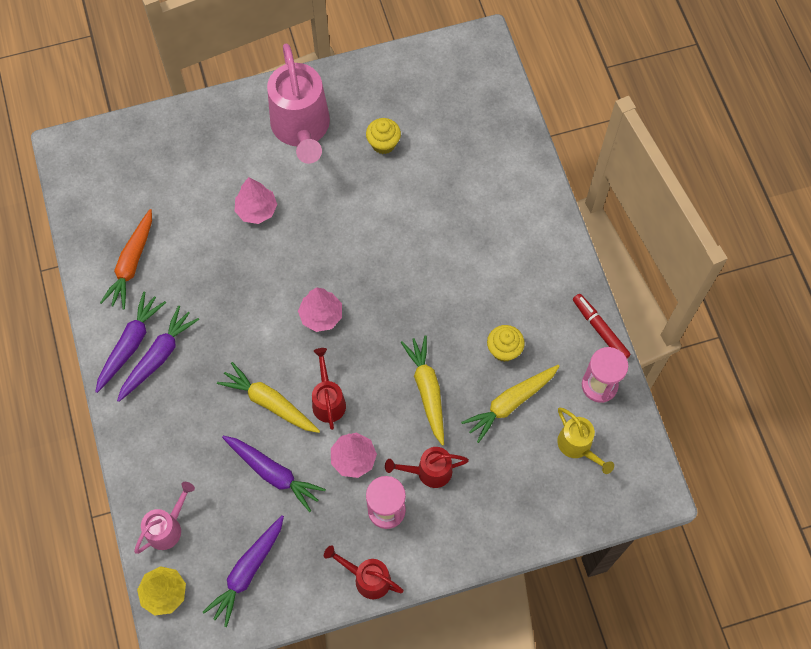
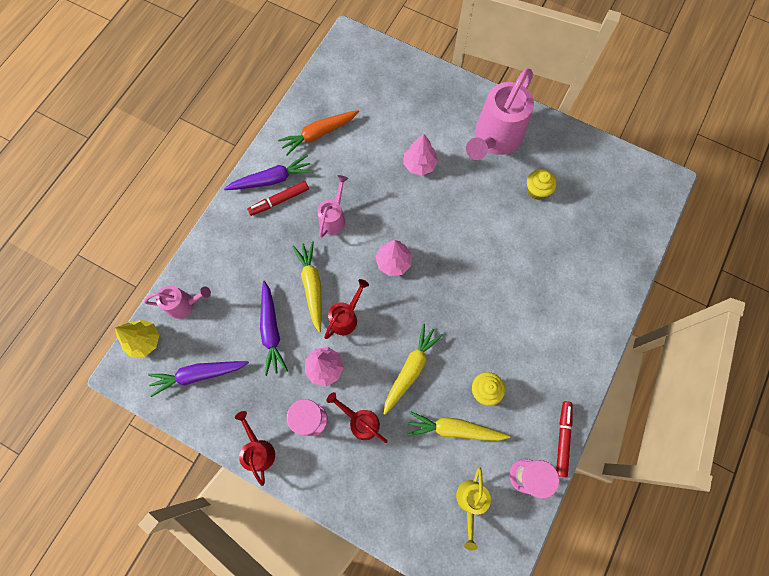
camera: 45 degrees right, 5 degrees up
purple carrot [117,306,199,402] -> red marker [247,181,309,216]
none -> pink watering can [317,175,348,237]

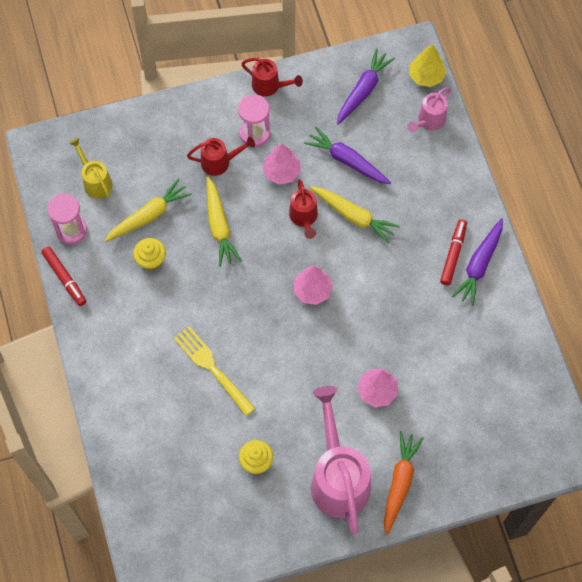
camera: 135 degrees right, 5 degrees down
orange carrot [278,110,359,156] -> orange carrot moved to [384,431,424,535]
pink watering can [317,175,348,237] -> none
none -> yellow fork [174,326,255,416]

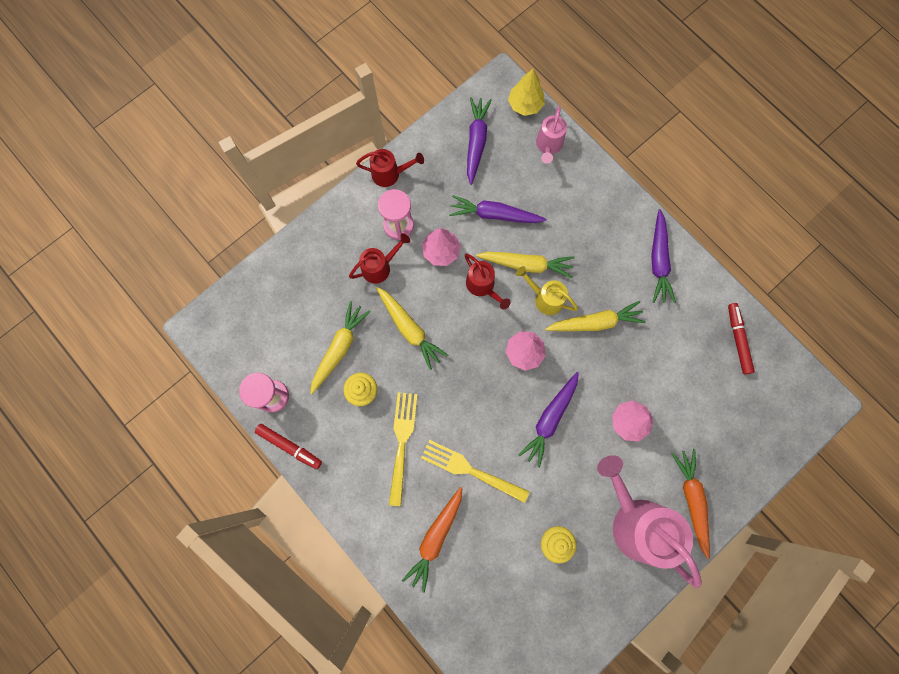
camera: 25 degrees left, 10 degrees up
yellow watering can [69,138,112,198] -> yellow watering can moved to [516,266,578,315]
red marker [440,219,467,285] -> red marker moved to [728,303,755,374]
none -> yellow fork [389,392,418,506]
none -> orange carrot [402,487,462,593]
none -> purple carrot [518,372,579,468]
none -> yellow carrot [545,301,646,331]

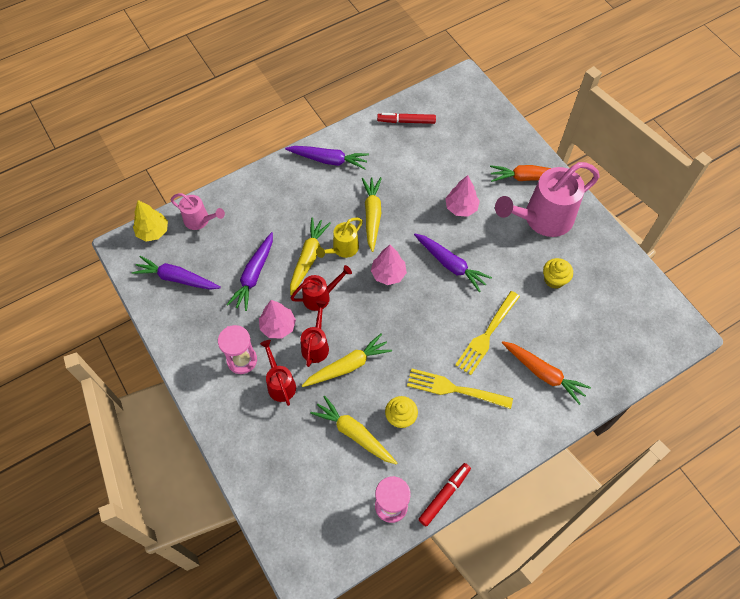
camera: 80 degrees left, 15 degrees down
red watering can [356,149,424,187] -> red watering can moved to [301,301,329,367]

